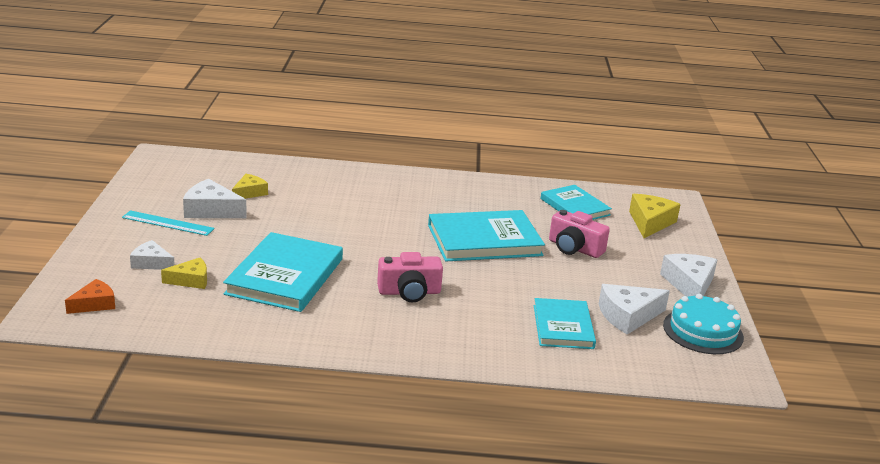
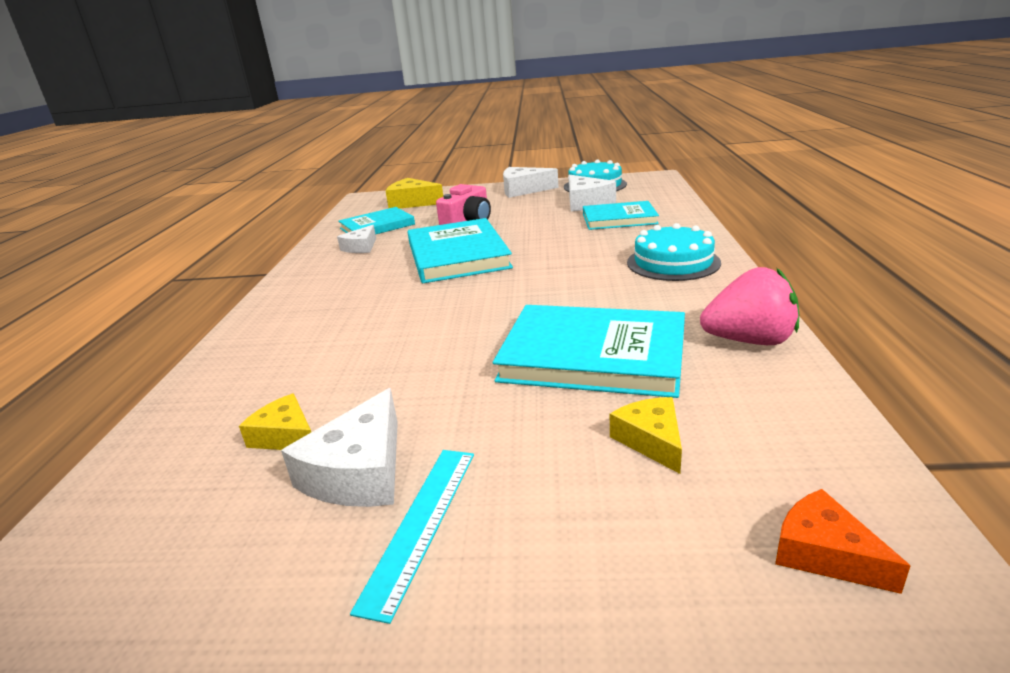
camera: 85 degrees left, 0 degrees up
white cheese [130,240,175,270] -> white cheese moved to [337,225,376,253]
pink camera [377,252,443,302] -> none
none -> turquoise cake [627,223,721,281]
none -> pink strawberry [700,267,799,345]

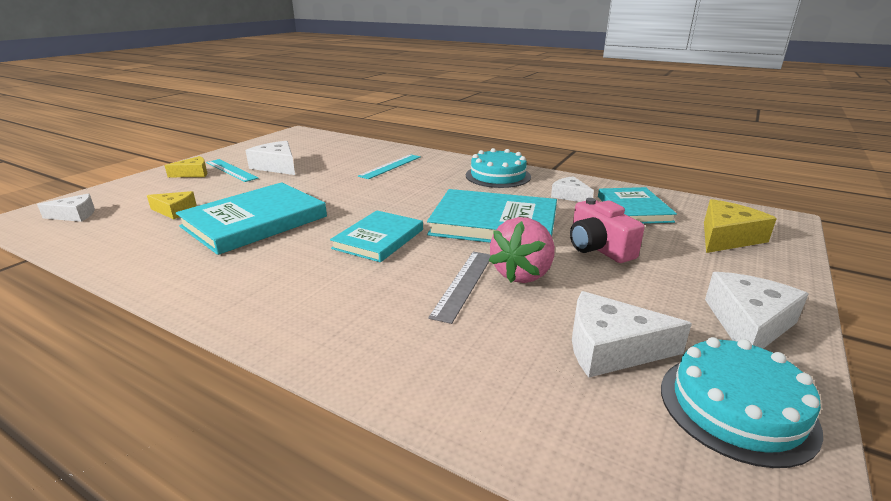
camera: 115 degrees right, 0 degrees up
yellow cheese [239,393,311,450] -> yellow cheese moved to [165,156,207,177]
turquoise book [583,201,659,230] -> turquoise book moved to [330,210,423,262]
turquoise cake [627,223,721,281] -> turquoise cake moved to [466,148,531,188]
pink strawberry [700,267,799,345] -> pink strawberry moved to [489,217,555,283]
orange cheese [775,489,910,594] -> white cheese [37,193,95,222]
none -> turquoise ruler [358,154,421,179]
none -> grey ruler [428,252,491,324]

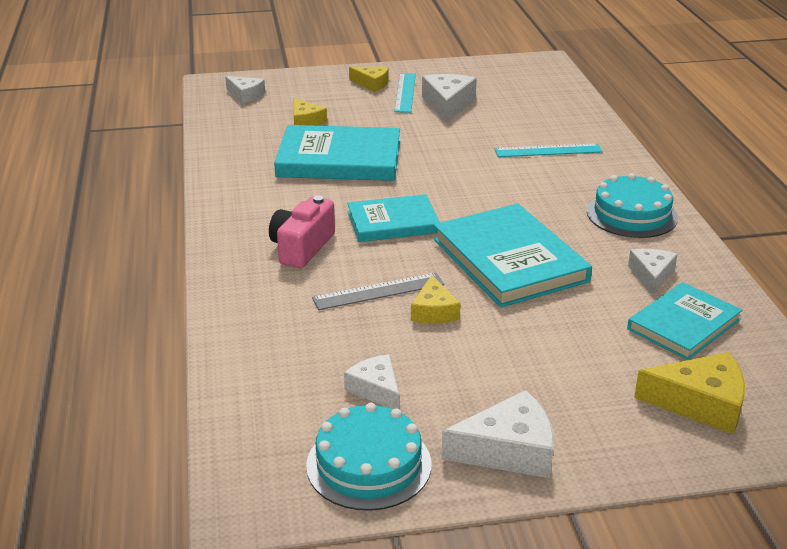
camera: 50 degrees right, 5 degrees up
pink strawberry [489,217,555,283] -> yellow cheese [411,275,461,323]
pink camera [570,198,645,263] -> pink camera moved to [269,196,335,268]
white cheese [572,291,692,378] -> white cheese [344,354,399,409], size x0.64

